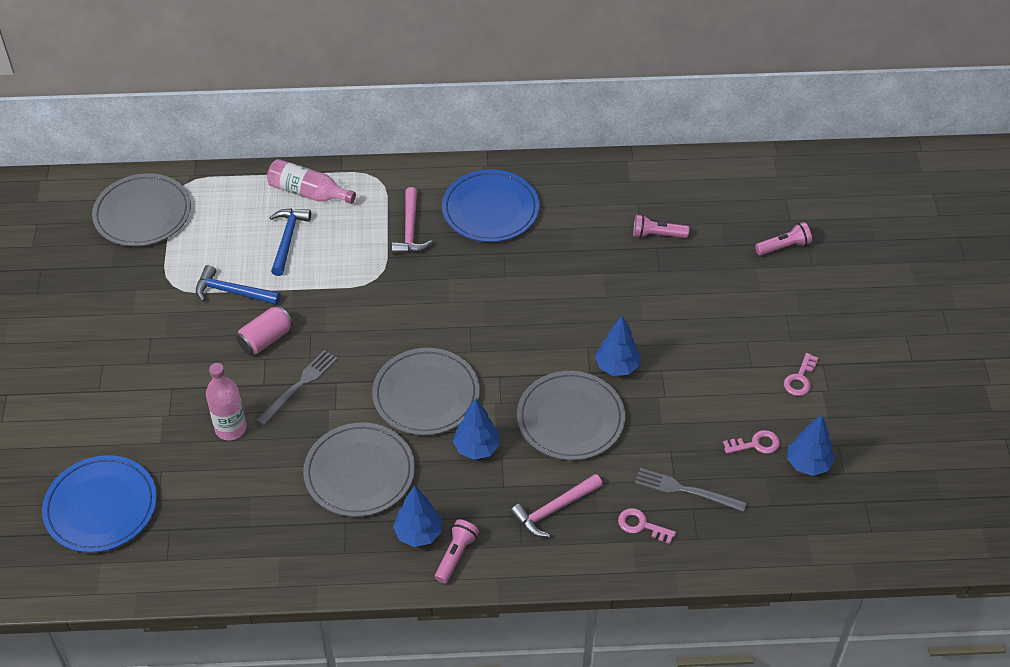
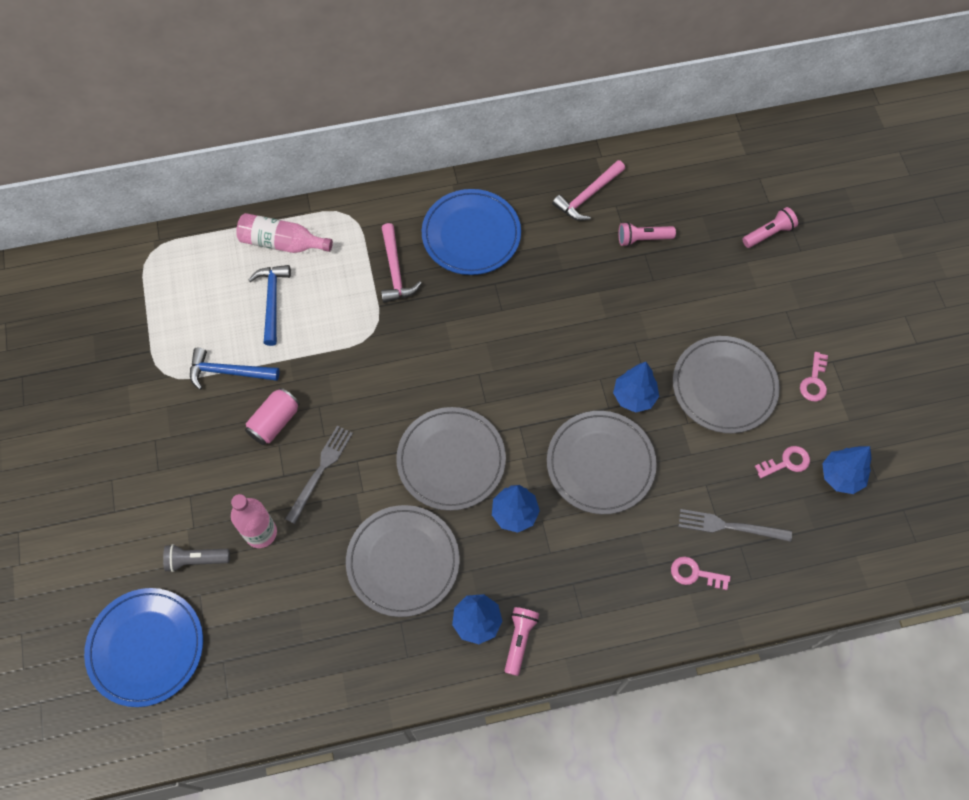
camera: 10 degrees left, 15 degrees up
grey plate [92,173,191,246] -> grey plate moved to [673,336,780,433]
pink hammer [510,474,603,537] -> pink hammer moved to [552,160,625,221]
none -> grey flashlight [163,544,230,572]

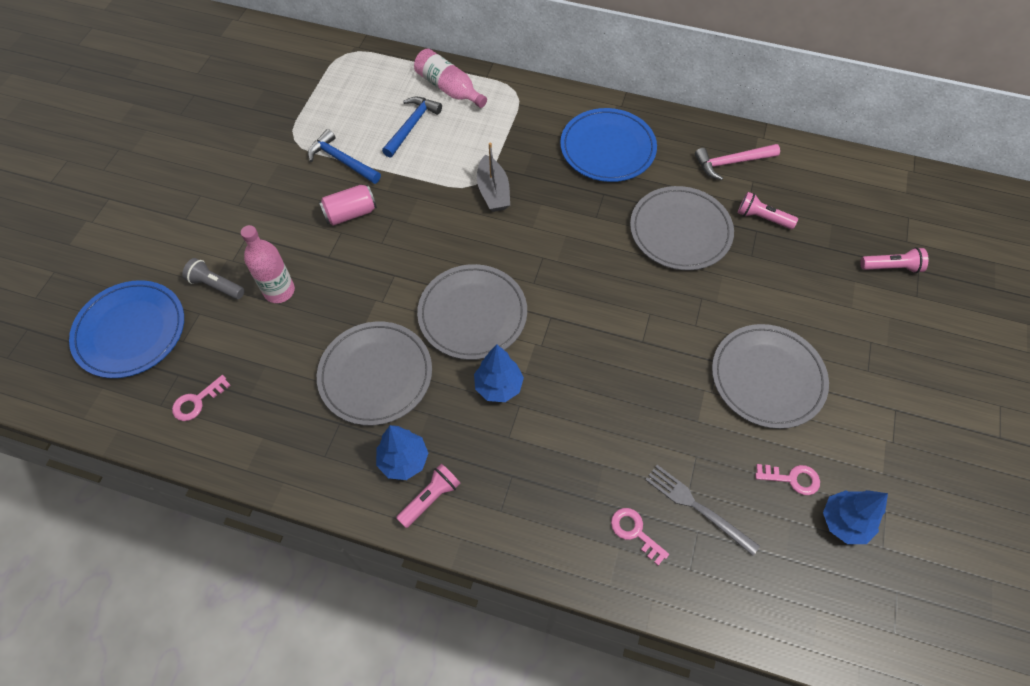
camera: 30 degrees right, 5 degrees down
grey fork [285,426,353,524] -> none
pink hammer [381,223,422,303] -> none
grey plate [547,411,657,514] -> grey plate moved to [630,186,734,270]
blue tree [613,362,659,412] -> none
pink key [800,352,828,401] -> pink key moved to [172,375,231,421]
none -> grey boat [477,143,510,212]

